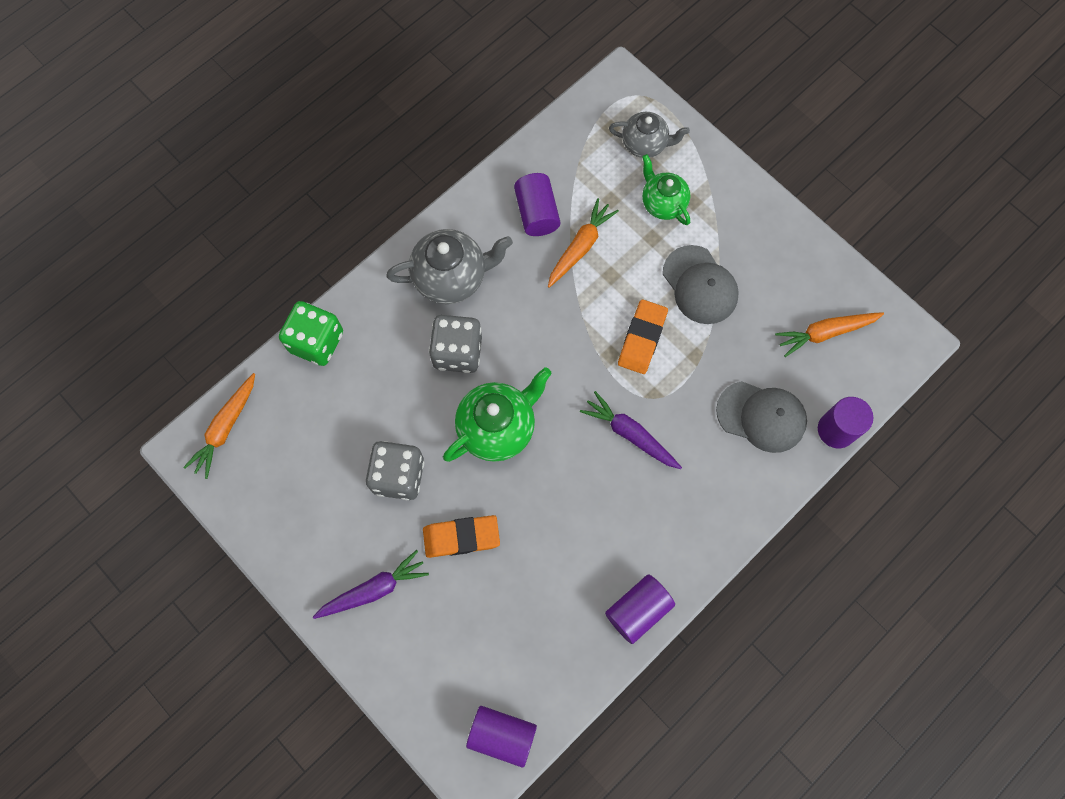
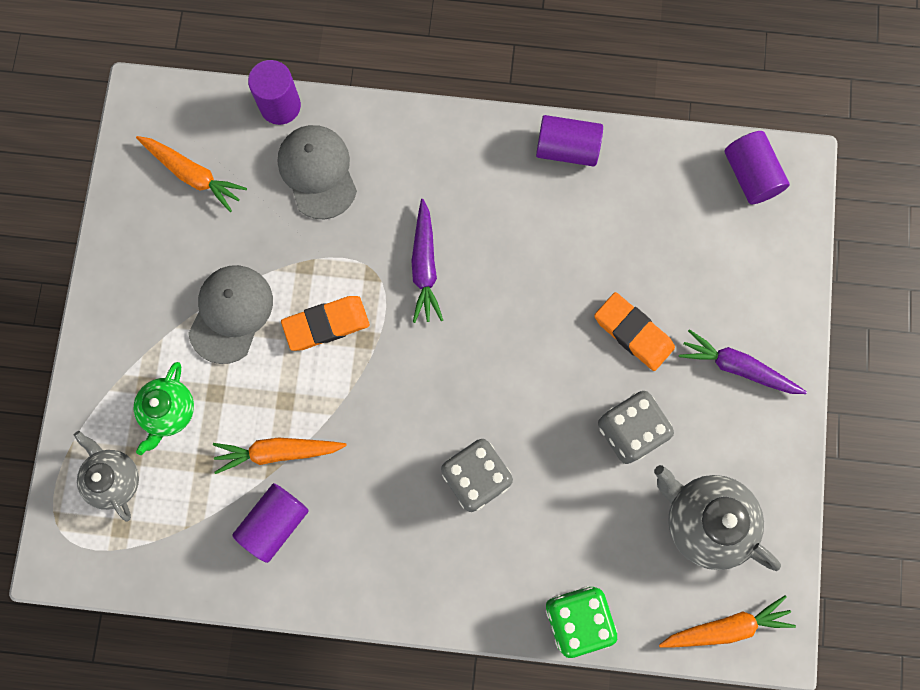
camera: 130 degrees left, 5 degrees up
grey teapot [386,229,513,304] -> grey teapot moved to [654,465,781,571]
green teapot [443,367,552,462] -> none

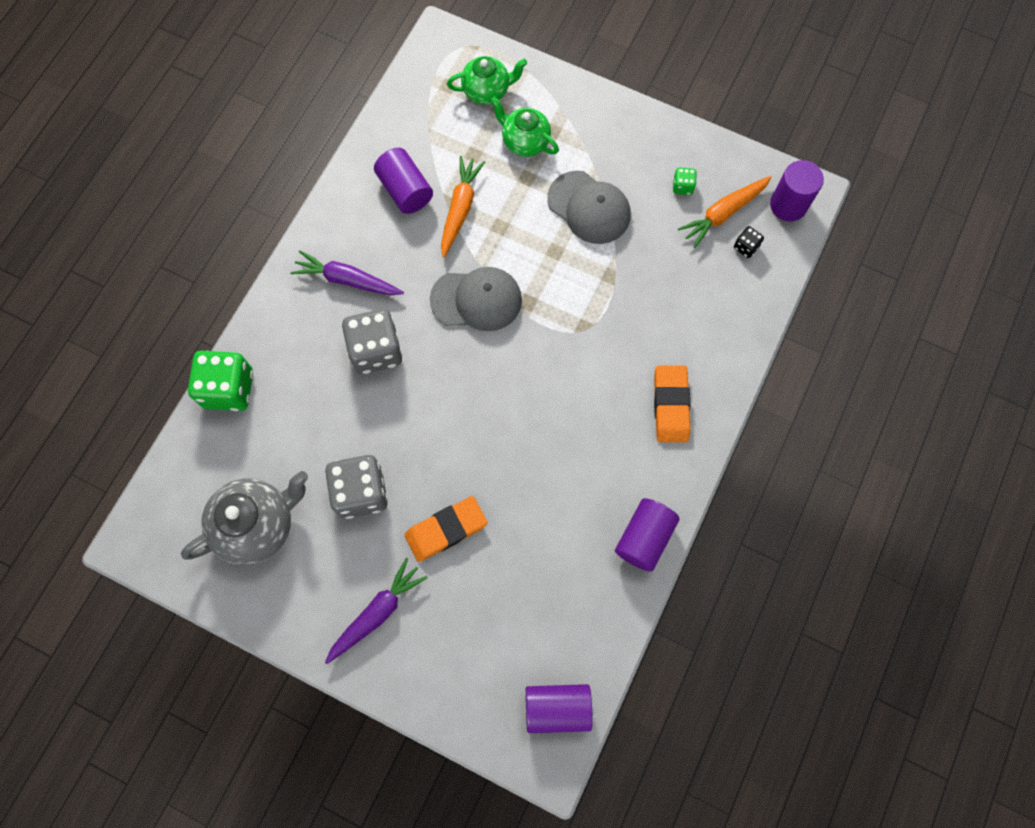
camera: 110 degrees right, 5 degrees down
grey teapot [74,431,139,522] -> green teapot [447,56,527,105]
purple cylinder [248,60,301,125] -> purple cylinder moved to [770,160,824,222]
grey cap [278,125,357,219] -> grey cap moved to [430,267,522,331]
orange eraser [281,296,370,351] -> orange eraser moved to [654,366,691,442]
purple carrot [411,199,443,323] -> purple carrot moved to [290,250,404,295]
orange carrot [659,596,796,648] -> none
none -> green dice [673,167,697,195]
none -> black dice [734,226,764,258]

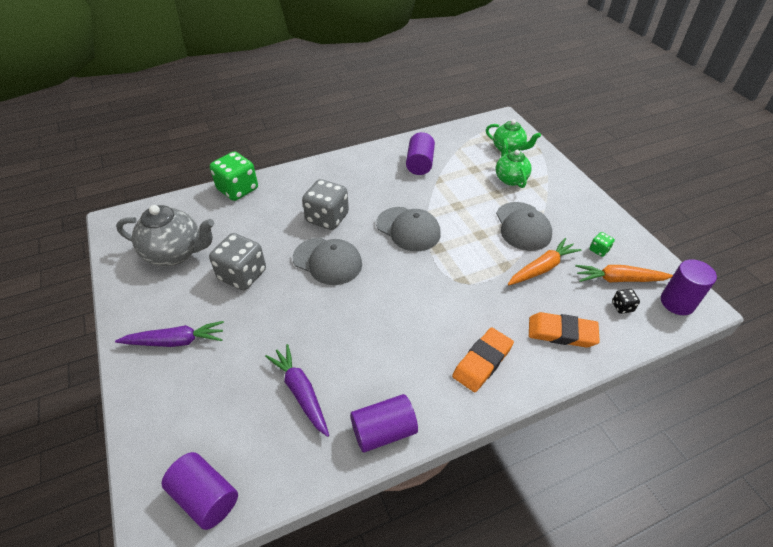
camera: 40 degrees right, 25 degrees down
purple carrot [290,250,404,295] -> purple carrot moved to [265,344,329,437]
orange eraser [405,496,487,562] -> orange eraser moved to [529,312,600,347]
orange carrot [441,156,485,257] -> orange carrot moved to [508,238,581,285]
none -> grey cap [293,238,362,285]

